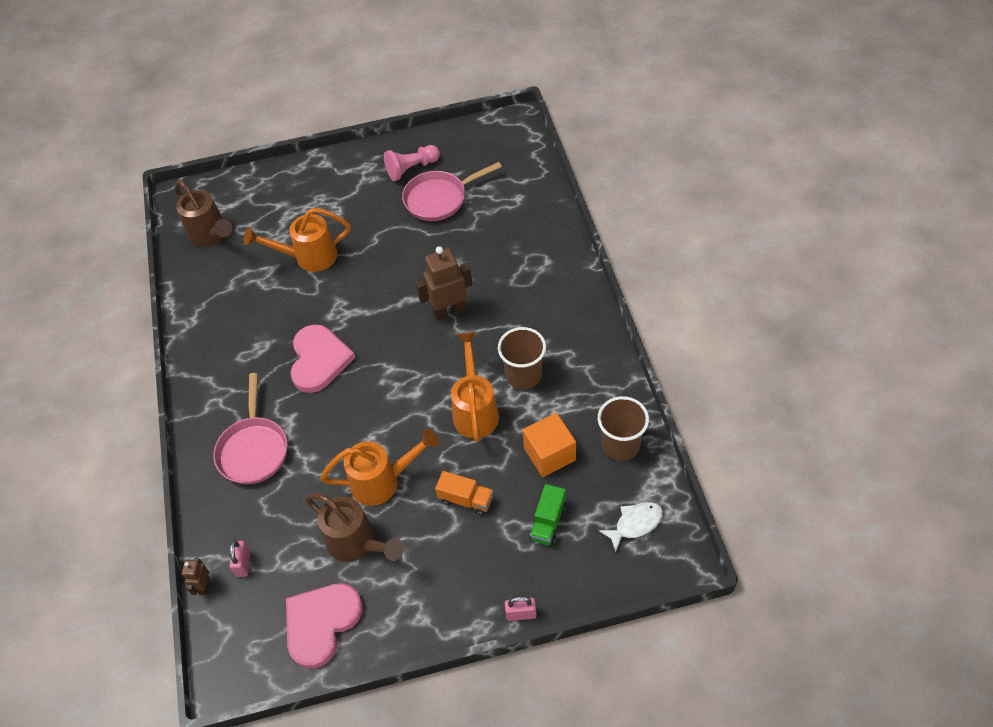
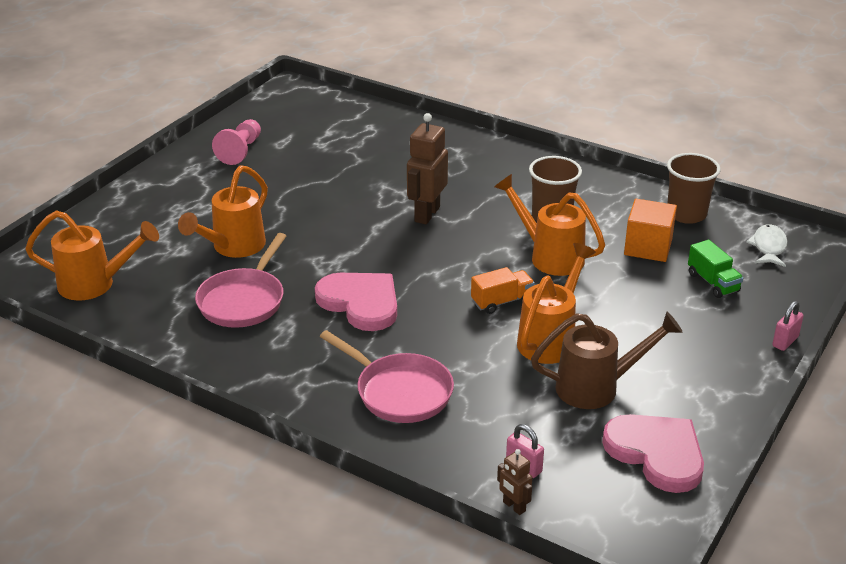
camera: 50 degrees left, 20 degrees down
brown watering can [175,180,232,247] -> orange watering can [25,211,159,301]
pink heart [286,583,363,669] -> pink heart turned 150 degrees clockwise [602,414,704,493]
pink pan [402,162,502,221] -> pink pan moved to [195,233,286,328]
orange truck [435,471,493,516] -> orange truck moved to [471,267,535,314]

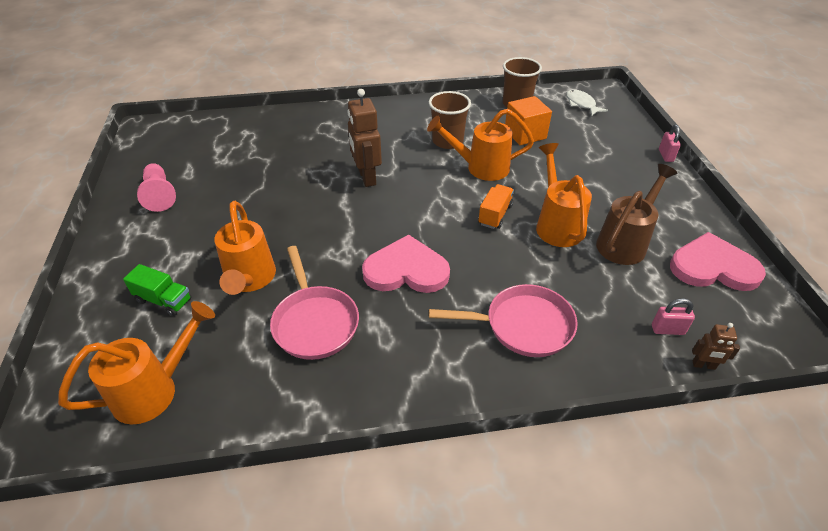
camera: 40 degrees left, 10 degrees up
green truck [688,240,743,298] -> green truck moved to [123,264,192,316]

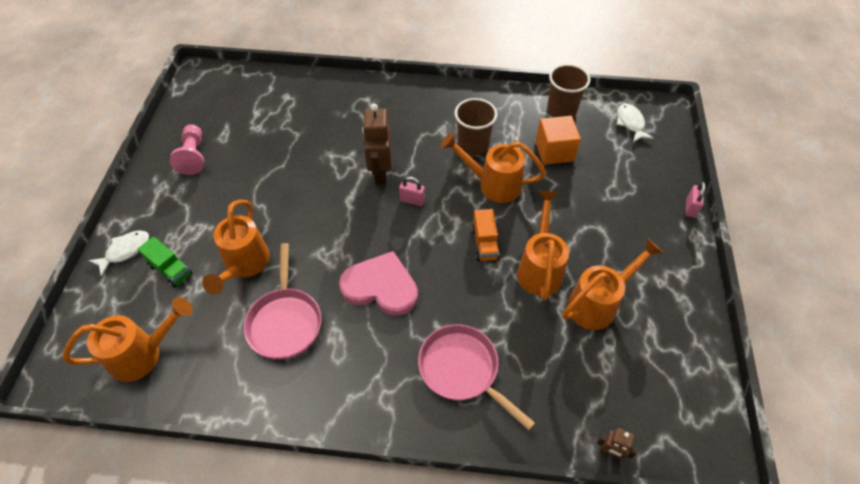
camera: 15 degrees right, 10 degrees up
pink pan [429,284,578,357] -> pink pan turned 150 degrees counterclockwise [418,324,535,431]
orange truck [478,184,514,229] -> orange truck turned 135 degrees clockwise [472,209,500,261]
brown watering can [596,164,677,265] -> orange watering can [562,238,663,330]
pink padlock [652,298,695,335] -> pink padlock moved to [399,176,425,206]
pink heart [670,232,766,291] -> none
none -> white fish [88,230,149,277]

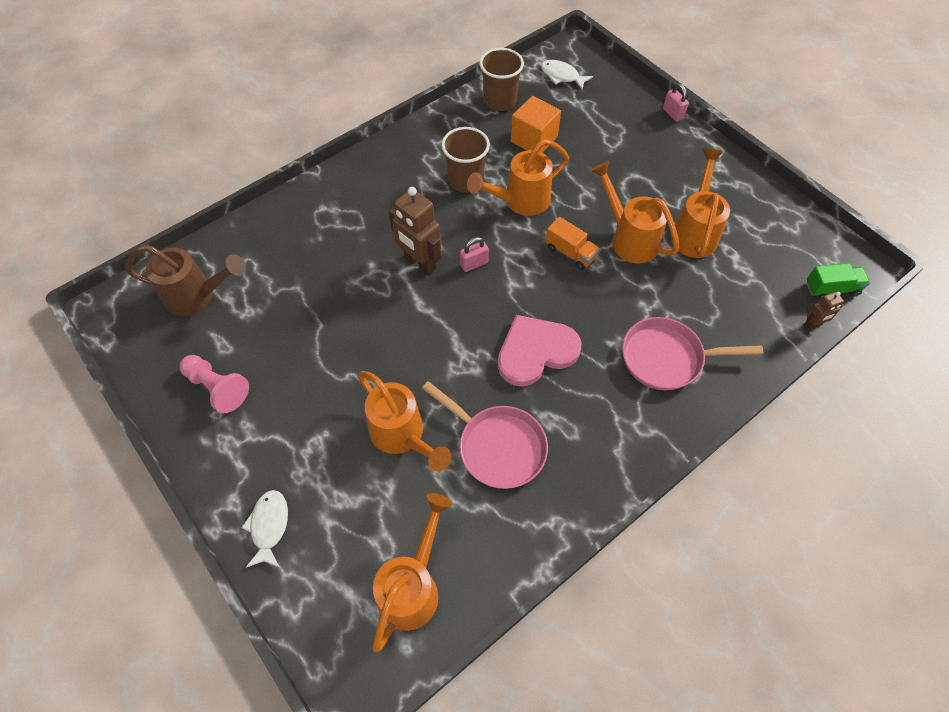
camera: 45 degrees left, 5 degrees up
green truck [137,237,192,288] -> green truck moved to [806,263,870,300]
none -> brown watering can [125,245,246,316]

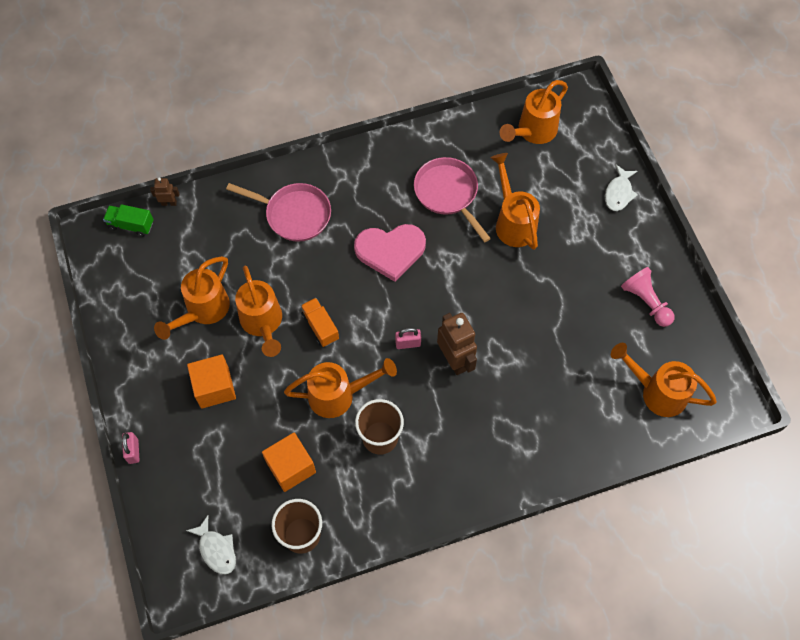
camera: 160 degrees left, 5 degrees up
brown watering can [125,245,246,316] -> orange watering can [611,343,717,417]
none -> orange cube [187,354,236,409]

